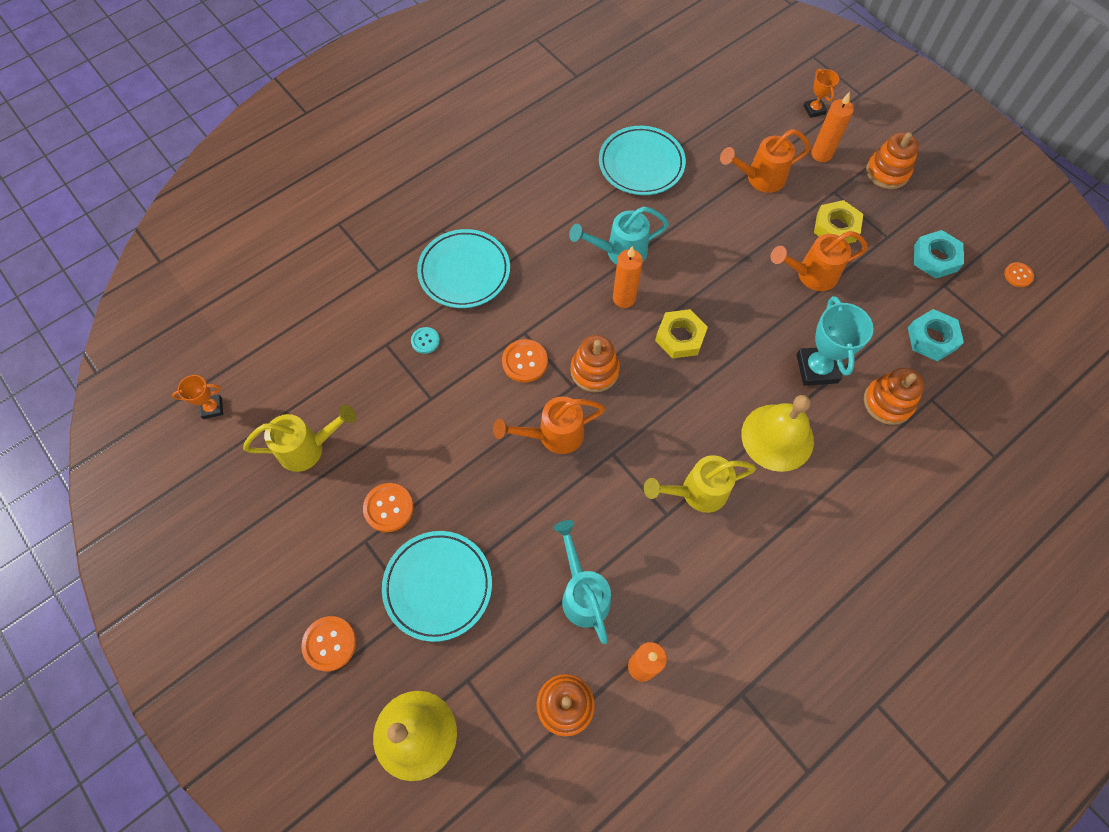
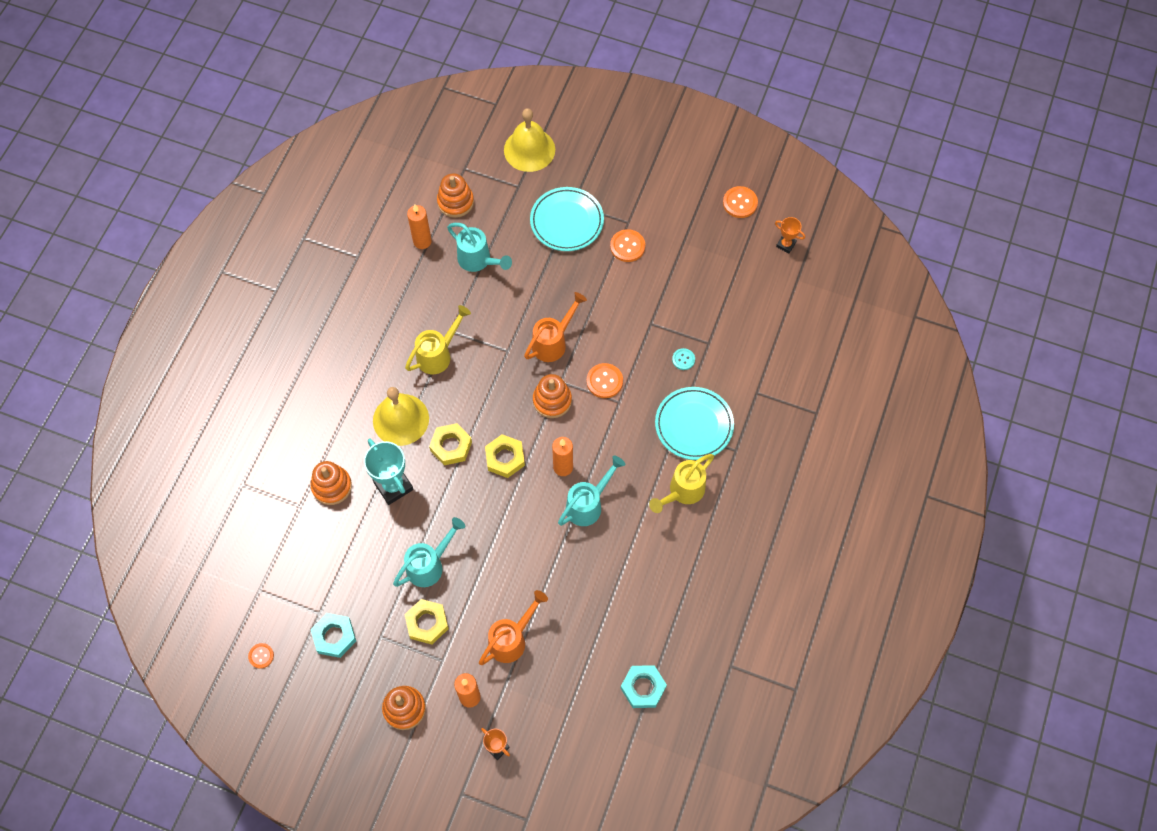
camera: 150 degrees right, 0 degrees up
orange trophy [172,375,223,419] -> orange trophy turned 75 degrees clockwise [775,217,805,253]
yellow watering can [243,405,356,472] -> yellow watering can moved to [649,454,714,513]
orange button [301,616,356,671] -> orange button moved to [723,186,758,218]
turquoise plate [599,126,686,195] -> none
orange watering can [771,231,868,291] -> turquoise watering can [393,517,465,587]
turquoise nut [908,309,964,362] -> turquoise nut moved to [621,665,667,708]
none -> yellow nut [429,423,472,465]

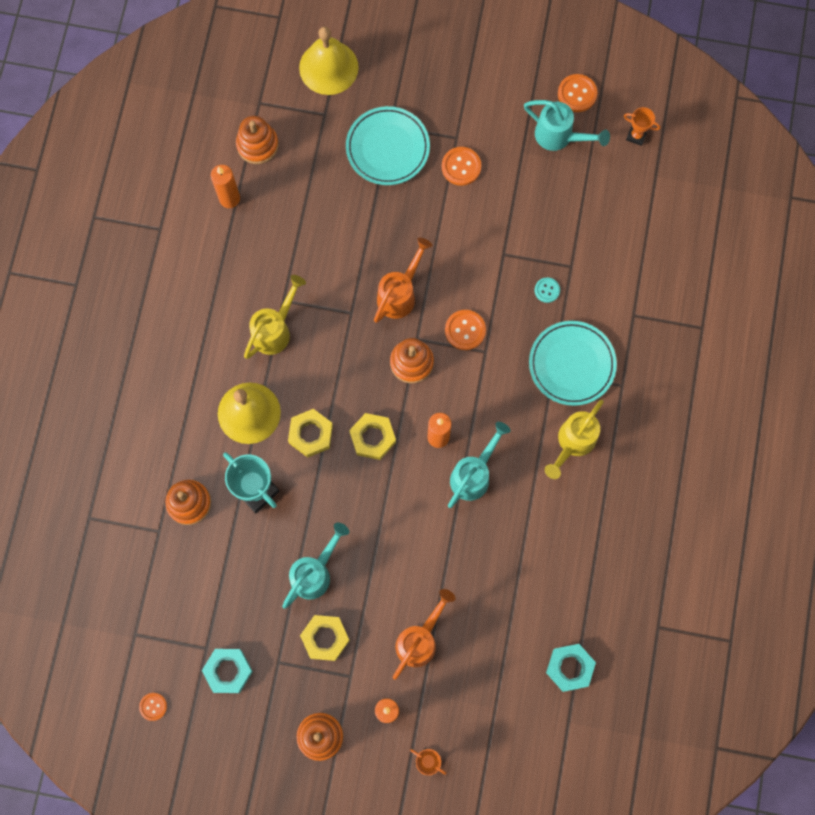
camera: 10 degrees left, 10 degrees up
turquoise watering can [447,223,512,272] -> turquoise watering can moved to [524,100,610,151]

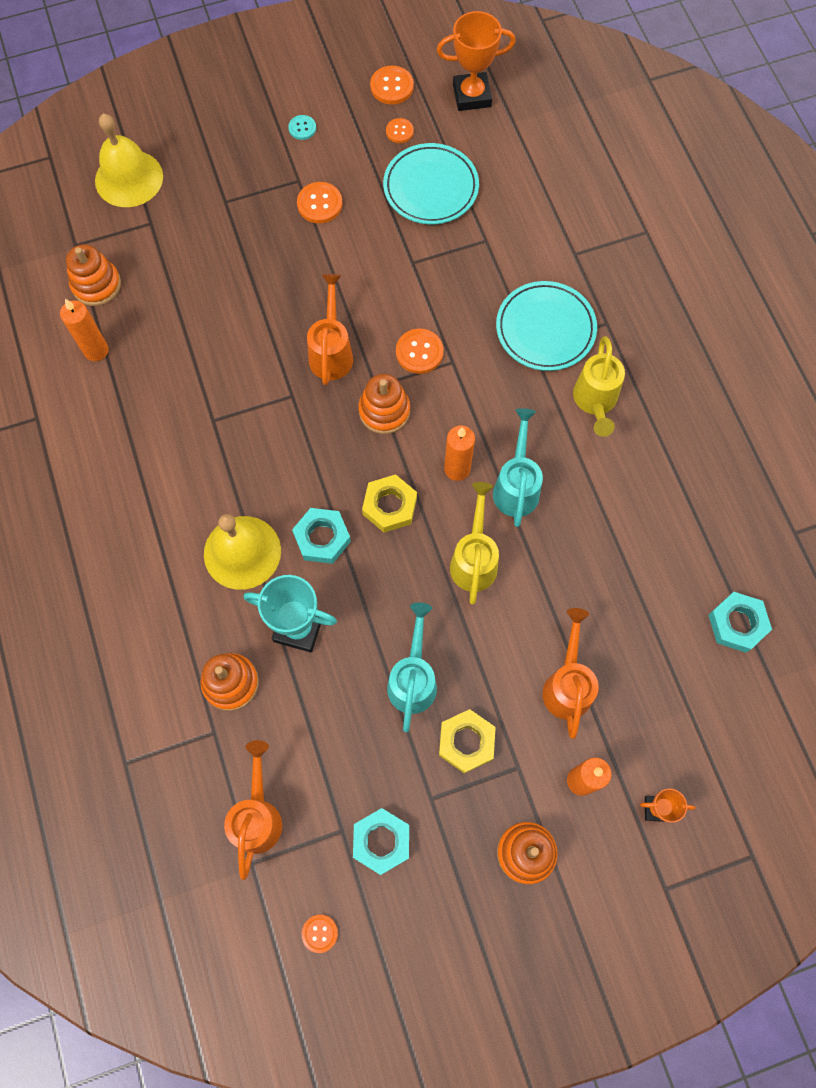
camera: 30 degrees left, 5 degrees down
yellow watering can [244,275,306,359] -> yellow watering can moved to [450,482,499,605]
yellow nut [288,409,333,458] -> turquoise nut [292,508,351,564]
turquoise plate [346,106,430,185] -> turquoise plate moved to [383,143,479,224]
turquoise watering can [524,100,610,151] -> orange button [386,118,414,143]
turquoise button [535,278,560,303] -> turquoise button moved to [288,115,316,140]
orange trophy [624,107,660,146] -> orange trophy [437,11,516,111], size x1.82
none -> orange watering can [224,740,282,880]

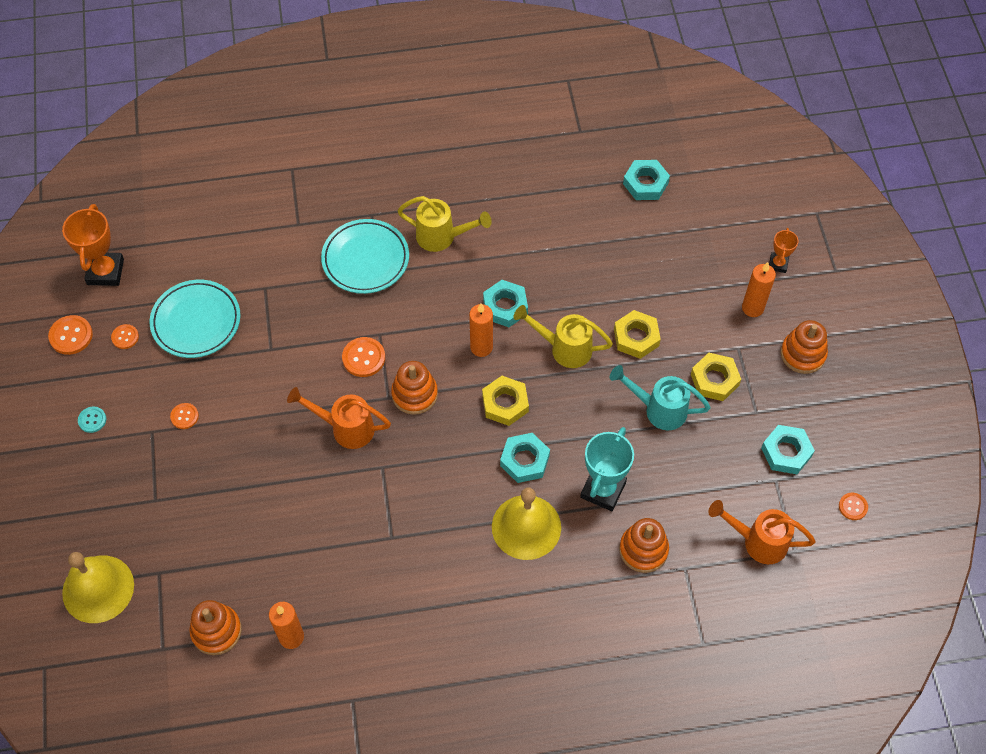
camera: 80 degrees left, 10 degrees down
orange button [297,182,342,223] -> orange button [170,403,199,429], size x0.63
turquoise watering can [493,408,543,527] -> turquoise nut [483,280,528,327]
orange watering can [542,608,599,739] -> none
none -> yellow nut [614,310,661,359]

